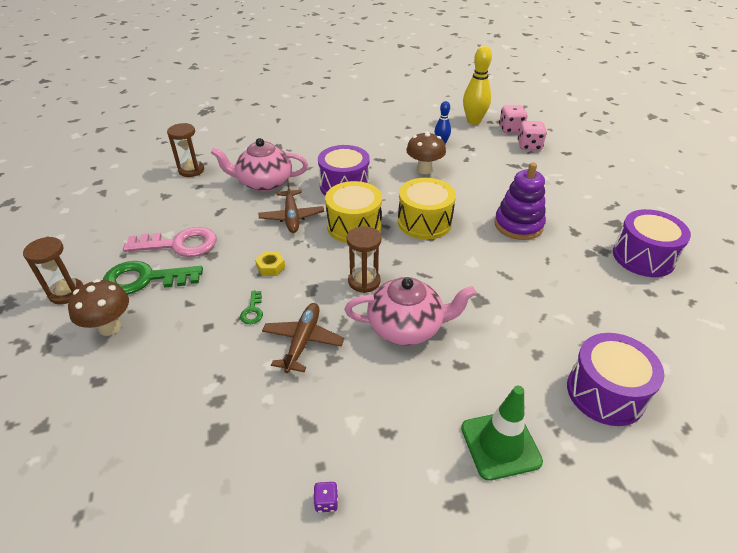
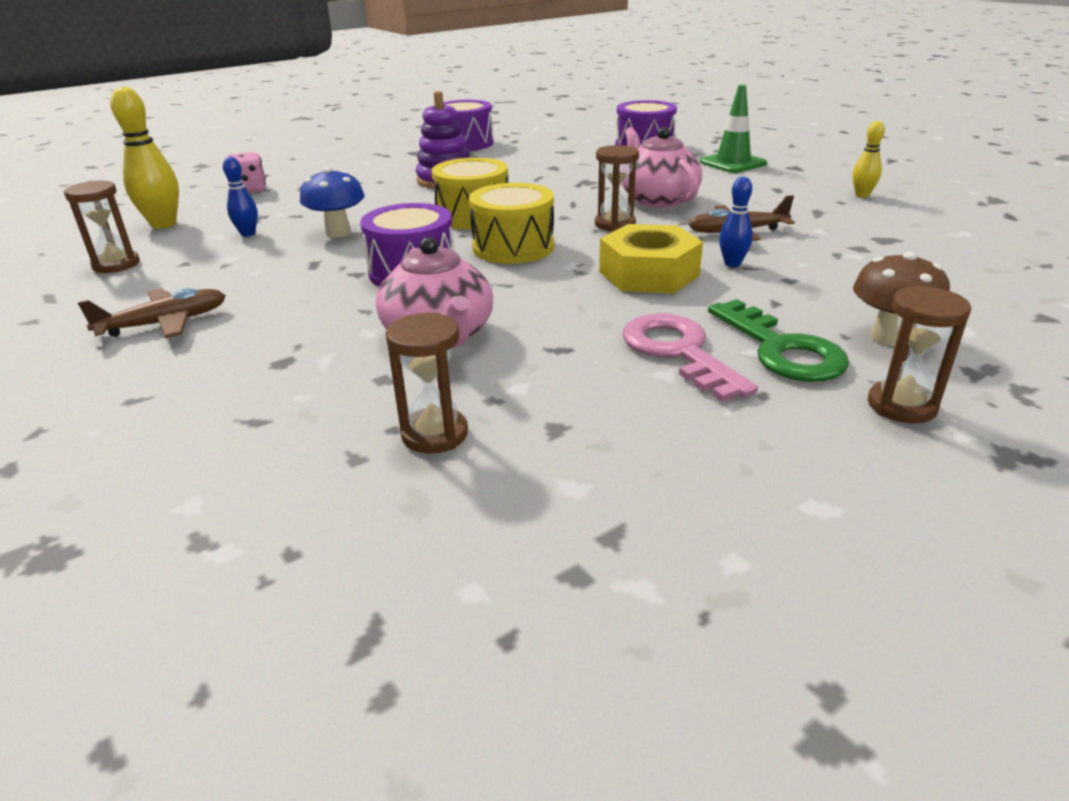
camera: 110 degrees left, 10 degrees down
green key [240,291,263,324] -> blue bowling pin [719,177,753,267]
yellow nut [255,252,285,276] -> yellow nut [599,224,703,294], size x2.31
brown plane [259,179,324,233] -> brown plane moved to [78,288,226,338]
purple dice [313,482,338,512] -> yellow bowling pin [852,121,885,197]
brown mushroom [406,132,446,174] -> blue mushroom [300,167,365,238]
pink dice [499,105,527,133] -> none
none -> brown hourglass [64,180,140,273]

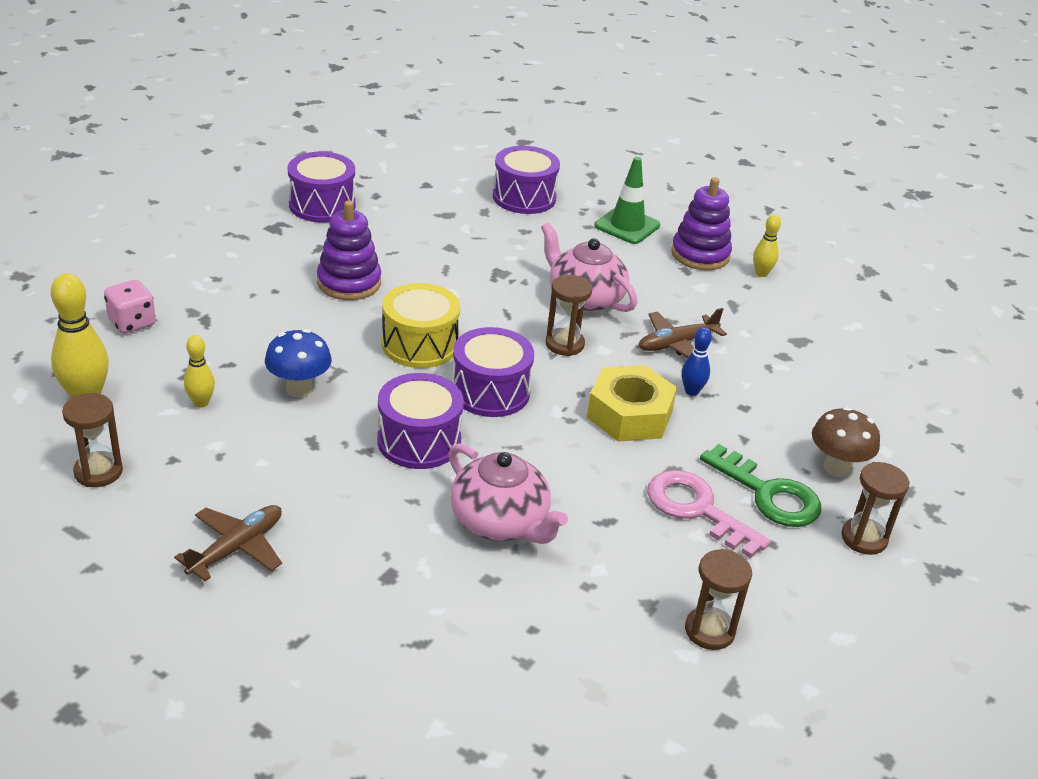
camera: 25 degrees left, 5 degrees up
blue bowling pin [223,157,258,237] -> yellow bowling pin [184,335,215,408]
brown hourglass [386,312,468,454] -> brown hourglass moved to [685,549,752,650]
yellow drum [469,183,554,264] -> purple drum [452,327,534,417]
none -> purple stacking toy [671,177,732,270]

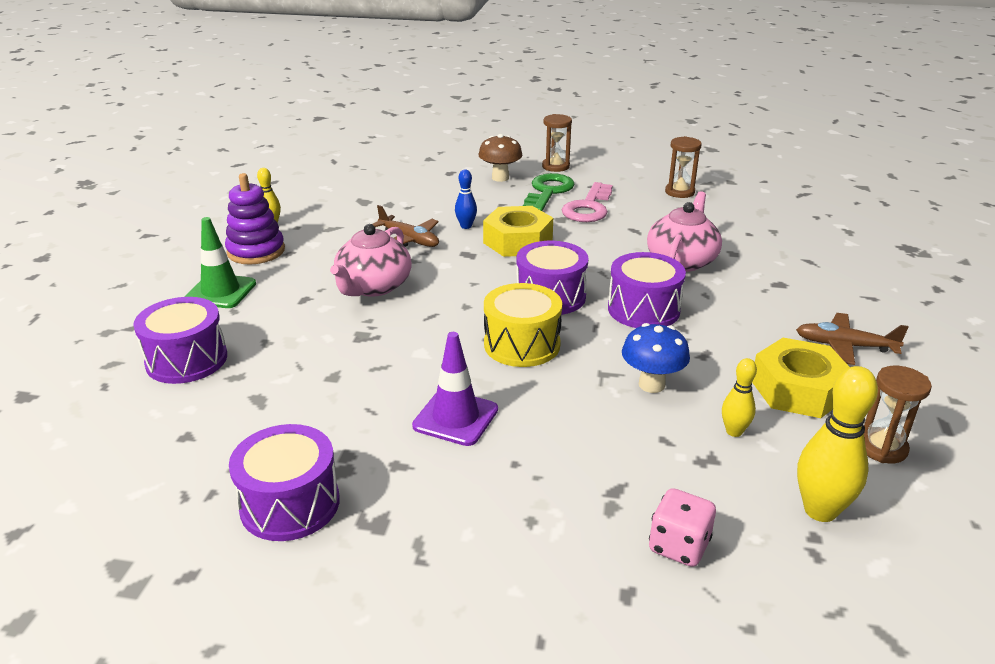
camera: 110 degrees left, 5 degrees down
purple stacking toy [317,201,381,300] -> purple traffic cone [412,332,498,446]
brown hourglass [545,275,592,356] -> none
none -> yellow nut [752,338,850,418]

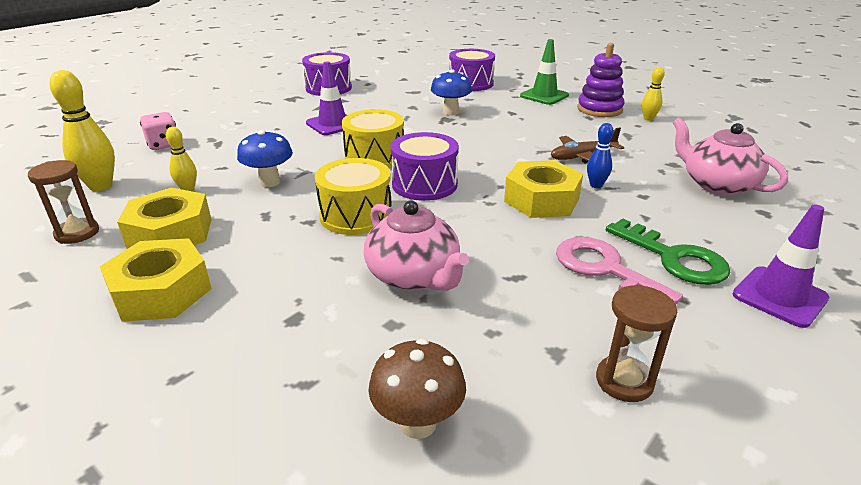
camera: 120 degrees right, 0 degrees up
pink teapot [330,224,412,297] -> pink teapot moved to [672,117,788,195]
brown mushroom [478,134,522,182] -> brown mushroom moved to [368,339,466,439]
brown hourglass [542,114,572,172] -> purple traffic cone [733,204,829,328]
purple drum [608,252,686,328] -> yellow drum [315,158,392,235]
brown plane [796,313,909,365] -> yellow nut [99,238,212,322]
none -> blue mushroom [431,69,472,116]

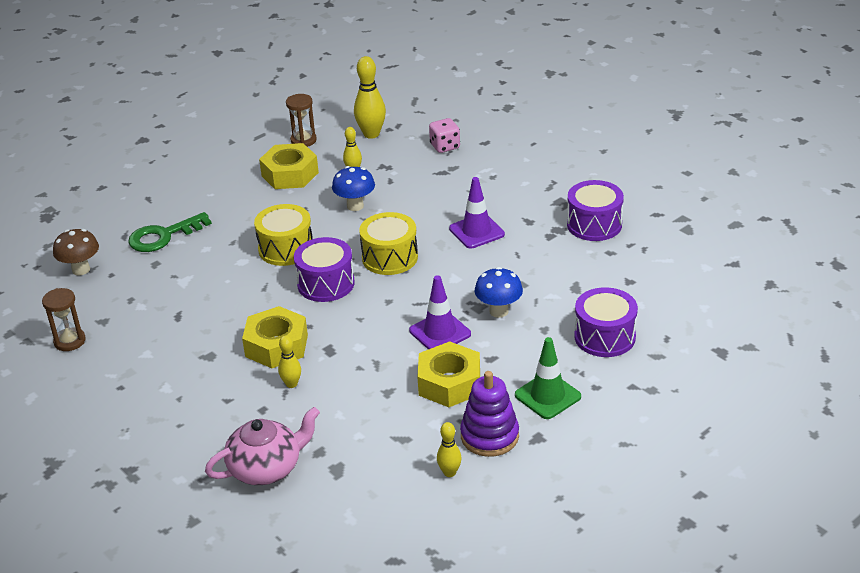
camera: 100 degrees right, 5 degrees up
yellow nut [99,238,212,322] -> yellow nut moved to [417,341,480,407]
pink teapot [364,200,469,291] -> none
brown plane [551,128,624,163] -> none
pink key [556,237,683,305] -> none
blue bowling pin [587,123,613,188] -> yellow bowling pin [278,335,301,388]
green key [606,218,730,285] -> green key moved to [128,212,212,252]
purple traffic cone [733,204,829,328] -> purple traffic cone moved to [409,275,471,349]

